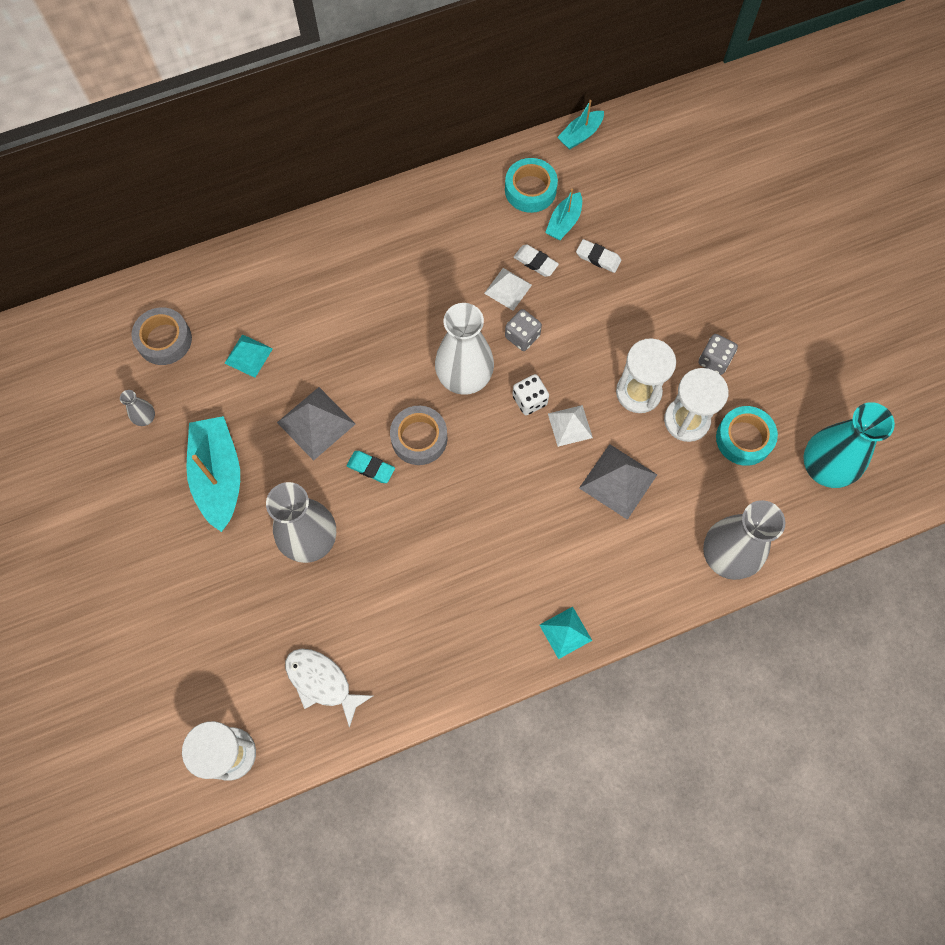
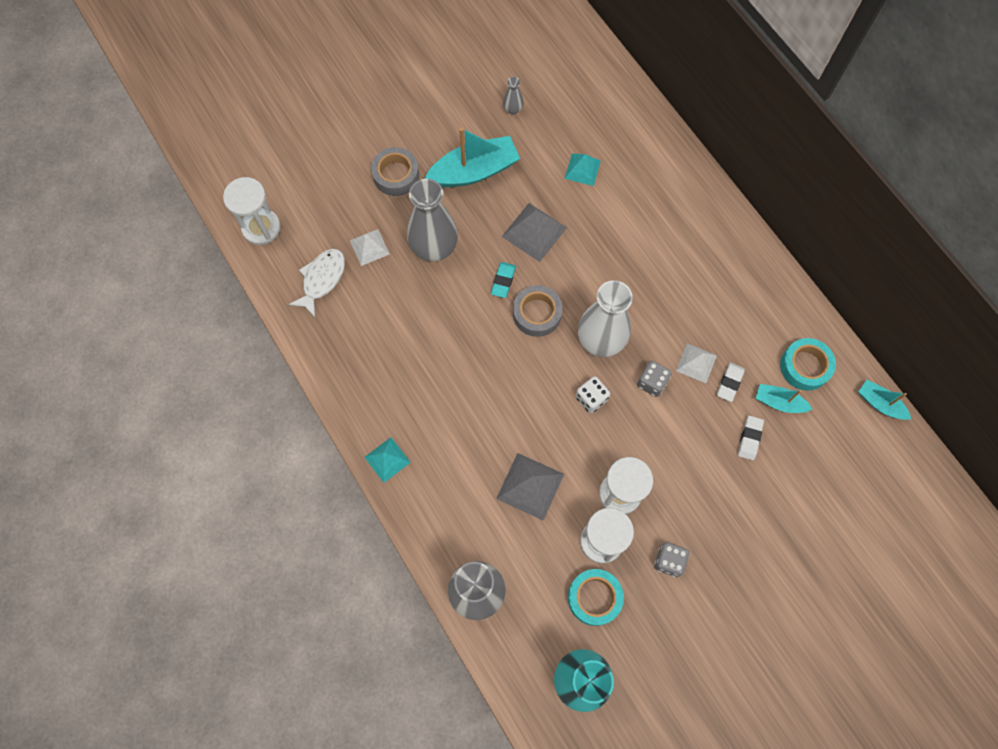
camera: 80 degrees right, 0 degrees up
grey tape [131,307,192,365] -> grey tape moved to [371,147,419,196]
white pyramid [548,405,593,447] -> white pyramid moved to [350,229,390,266]

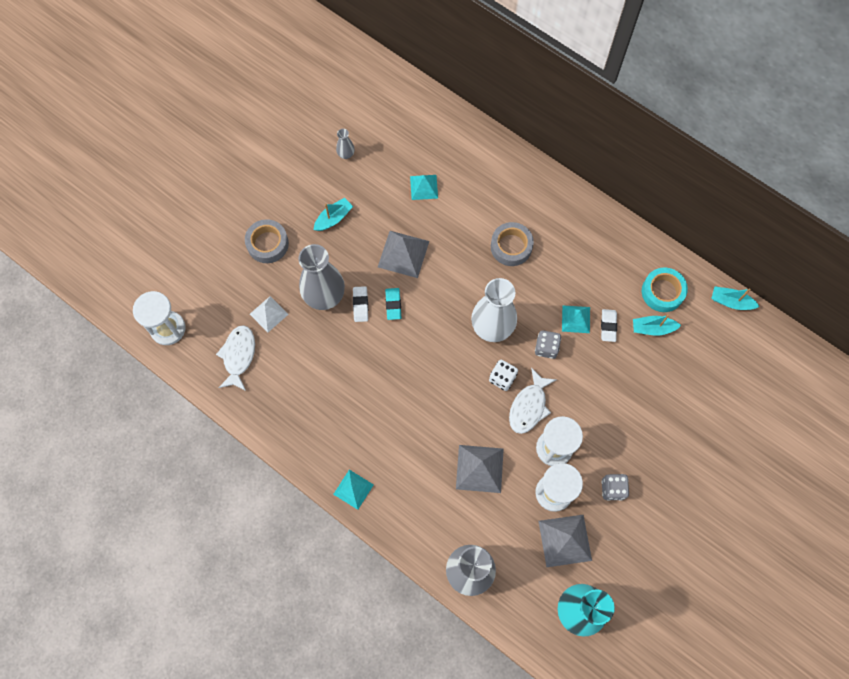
camera: 20 degrees left, 0 degrees up
turquoise boat [424,128,520,187] -> turquoise boat [314,198,353,231], size x0.54
grey tape [513,285,563,337] -> grey tape moved to [491,222,534,266]
turquoise tape [568,569,624,626] -> grey pyramid [538,515,592,567]
white pyramid [676,344,717,383] -> turquoise pyramid [562,305,590,333]
white eraser [738,416,764,460] -> white eraser moved to [353,286,368,322]
none -> white fish [509,368,557,434]

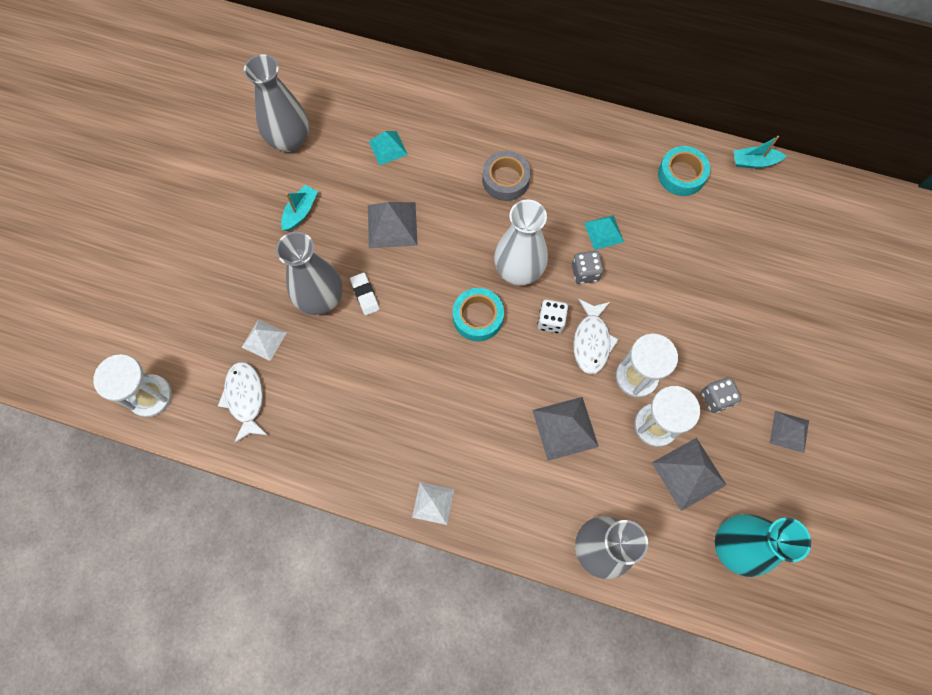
camera: 20 degrees left, 0 degrees up
grey tape [245,219,289,263] -> none
turquoise pyramid [333,470,374,510] -> white pyramid [412,482,454,525]
grey vase [336,129,355,159] -> grey vase [244,54,309,152], size x2.31
turquoise eraser [385,288,402,320] -> none
white eraser [601,309,617,342] -> none
turquoise boat [633,314,681,336] -> none
none -> turquoise tape [453,288,504,341]
none -> grey pyramid [770,411,809,453]

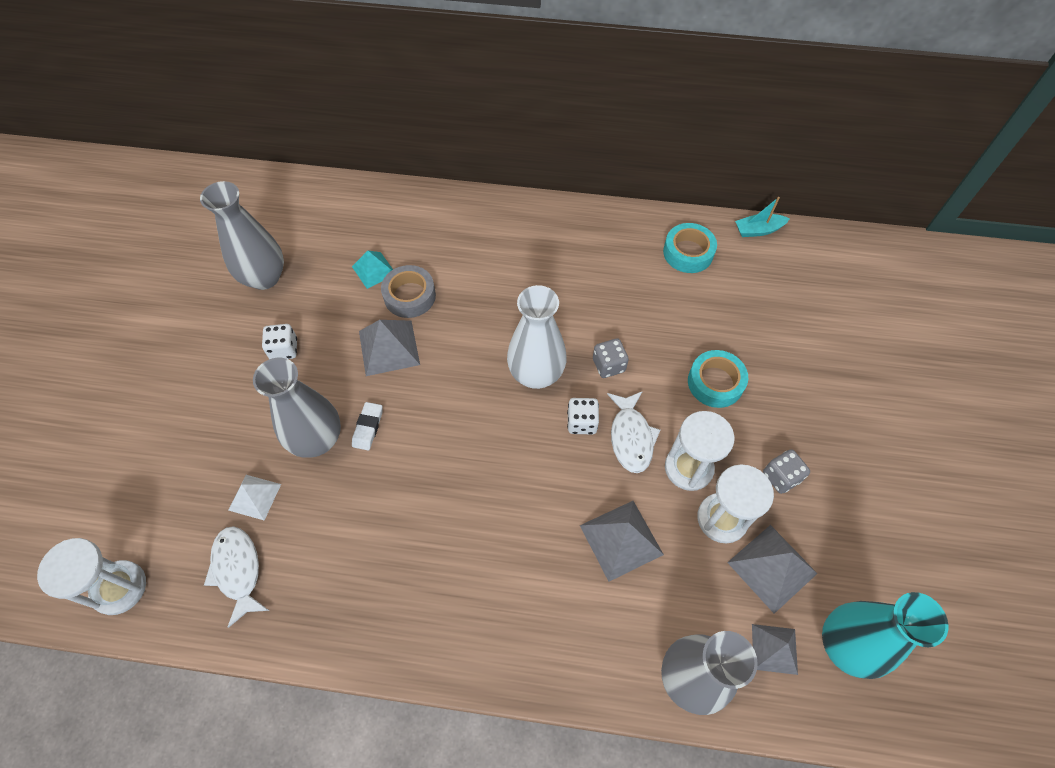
camera: 10 degrees left, 10 degrees down
turquoise boat [281,185,318,231] -> white dice [262,324,297,359]
white eraser [350,272,380,315] -> white eraser turned 45 degrees clockwise [352,402,383,450]
white pyramid [412,482,454,525] -> none
turquoise tape [453,288,504,341] -> turquoise tape moved to [688,350,748,408]
grey tape [482,151,531,201] -> grey tape moved to [381,265,436,318]
turquoise pyramid [584,215,624,250] -> none
grey pyramid [770,411,809,453] -> grey pyramid moved to [752,624,798,675]

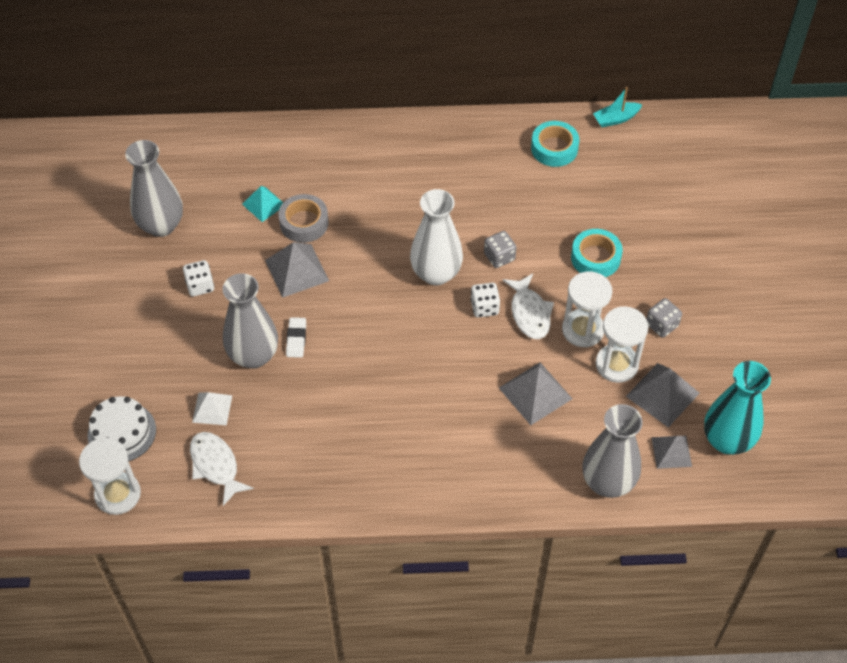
camera: 10 degrees left, 5 degrees down
none -> white cake [88,396,156,461]

